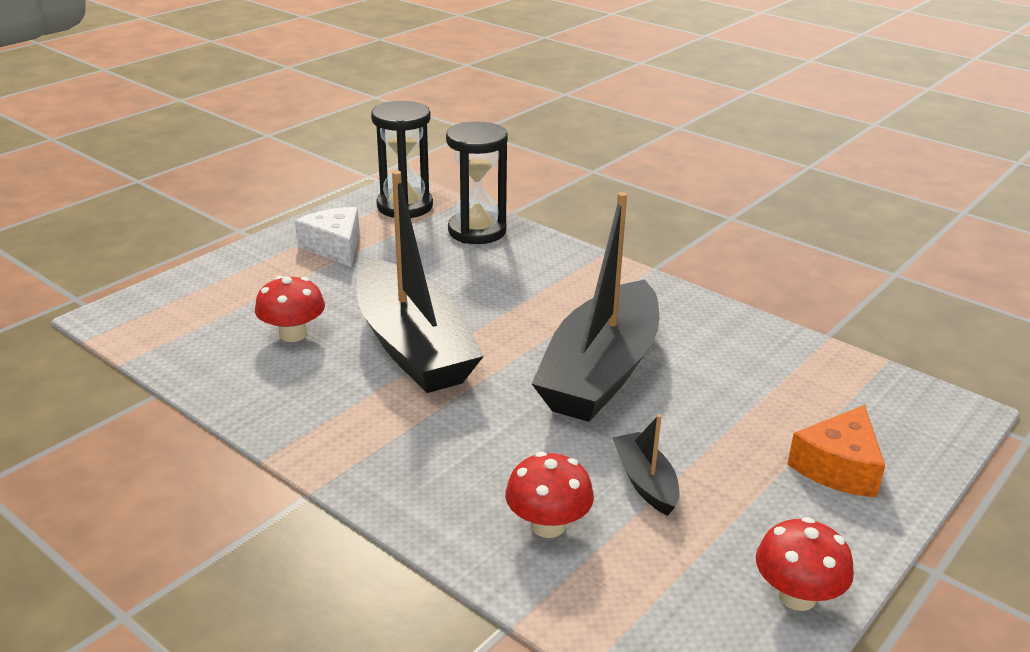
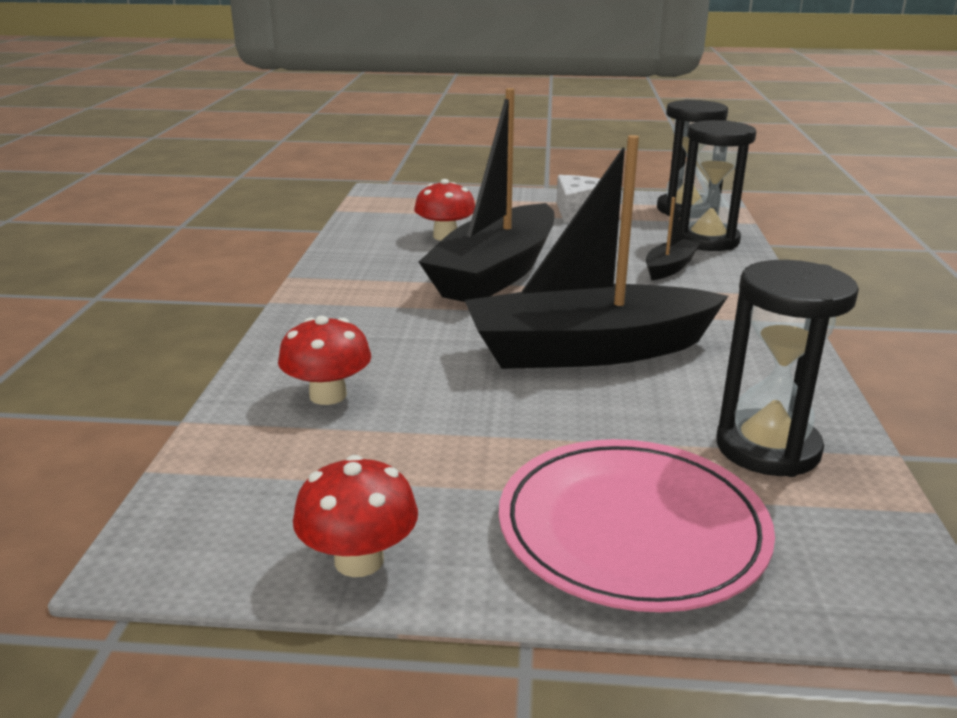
camera: 55 degrees right, 5 degrees down
black boat [612,414,680,516] -> black boat moved to [646,197,700,280]
orange cheese [787,405,885,498] -> pink plate [499,439,775,612]
none -> black hourglass [716,260,859,477]

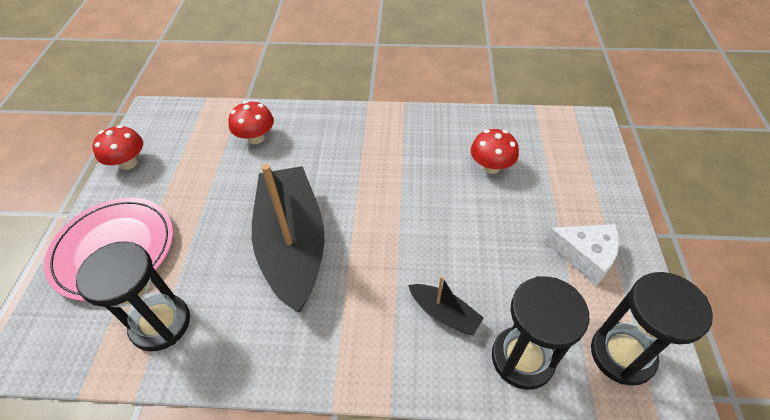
camera: 90 degrees right, 25 degrees up
black boat [419,88,555,302] -> none

